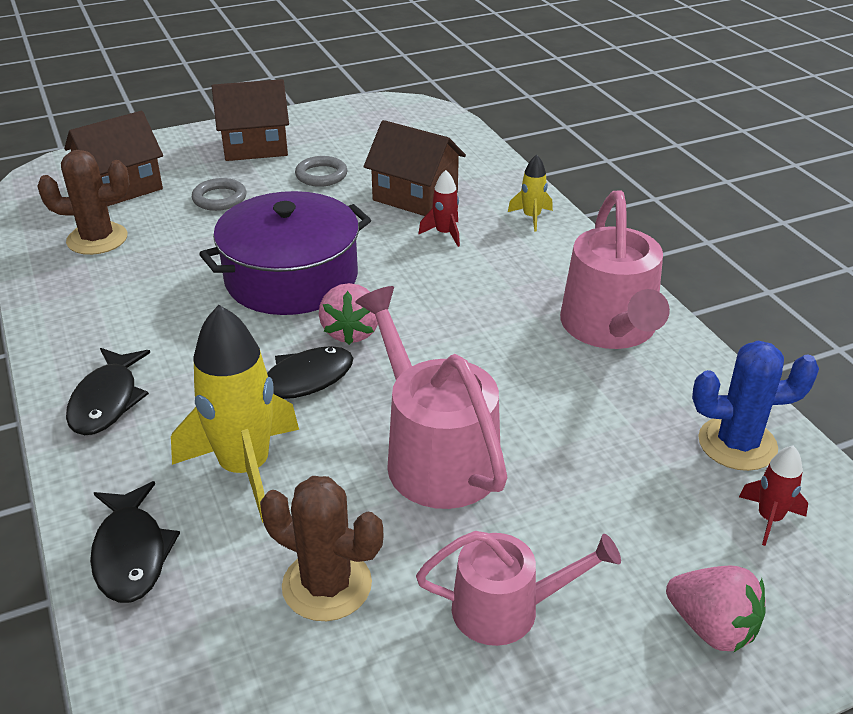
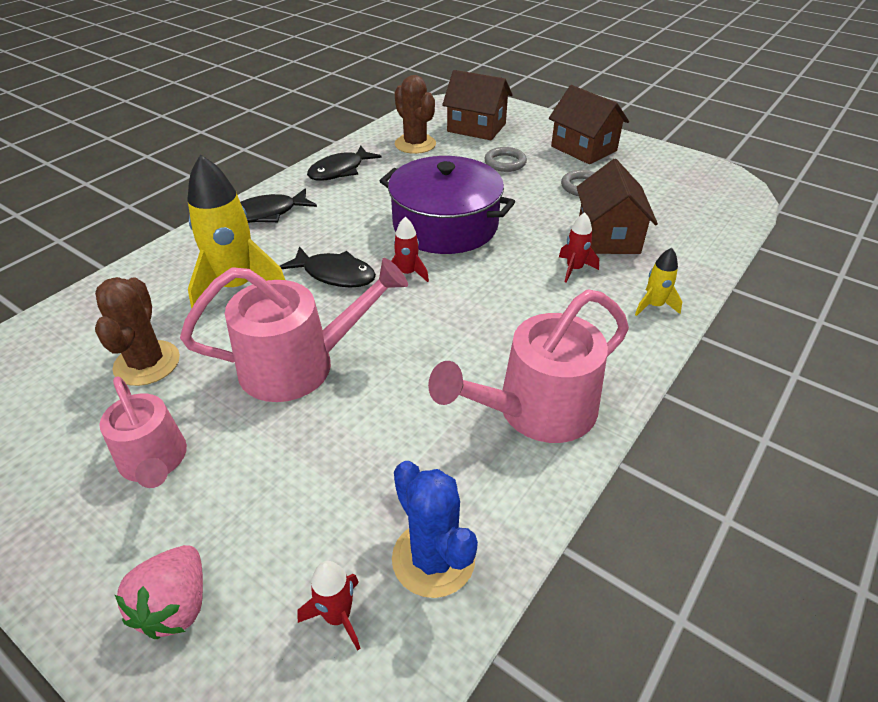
camera: 60 degrees right, 5 degrees up
black fish [90,481,180,603] -> black fish moved to [307,146,382,181]
pink strawberry [319,283,378,345] -> red rocket [392,217,429,282]
pink watering can [356,286,507,509] -> pink watering can turned 45 degrees clockwise [180,258,408,402]

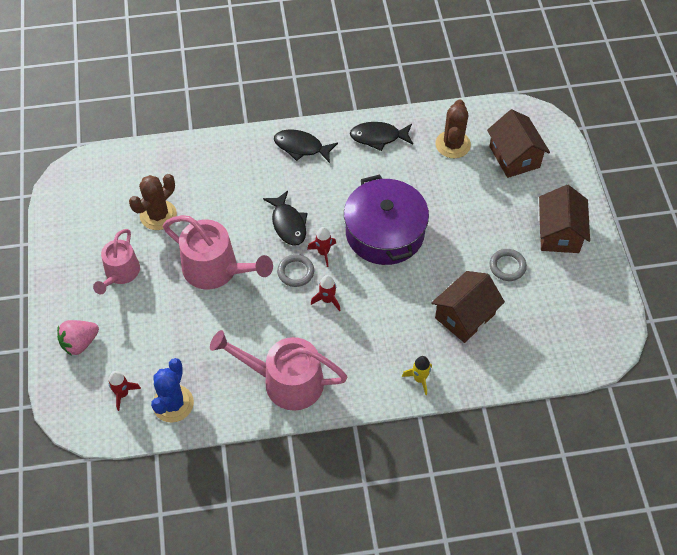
camera: 45 degrees right, 15 degrees up
yellow rocket [188,154,285,309] -> none
grey ring [484,147,527,172] -> grey ring moved to [277,254,314,287]
red rocket [559,213,599,283] -> red rocket moved to [311,275,341,311]

